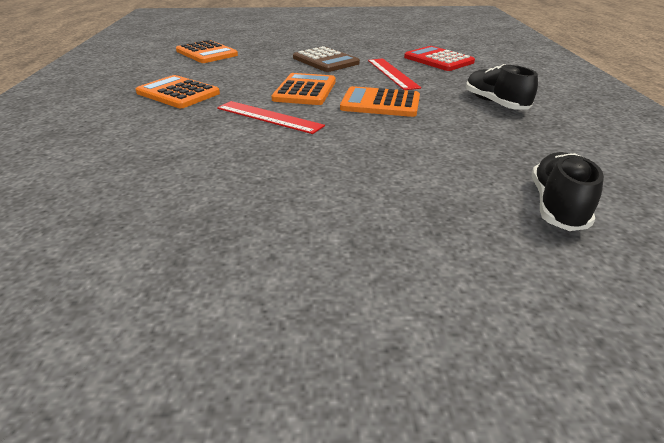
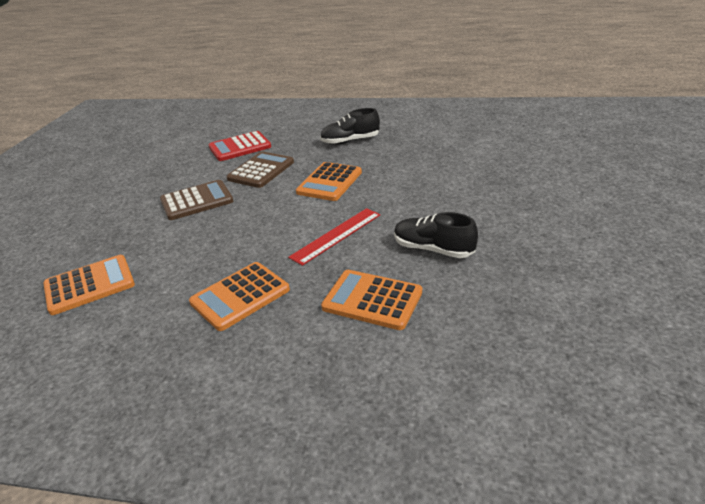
camera: 75 degrees left, 0 degrees up
orange calculator [271,73,336,105] -> orange calculator moved to [321,270,422,330]
red ruler [368,58,421,90] -> brown calculator [226,152,294,188]
black shoe [532,152,604,231] -> black shoe moved to [394,212,478,258]

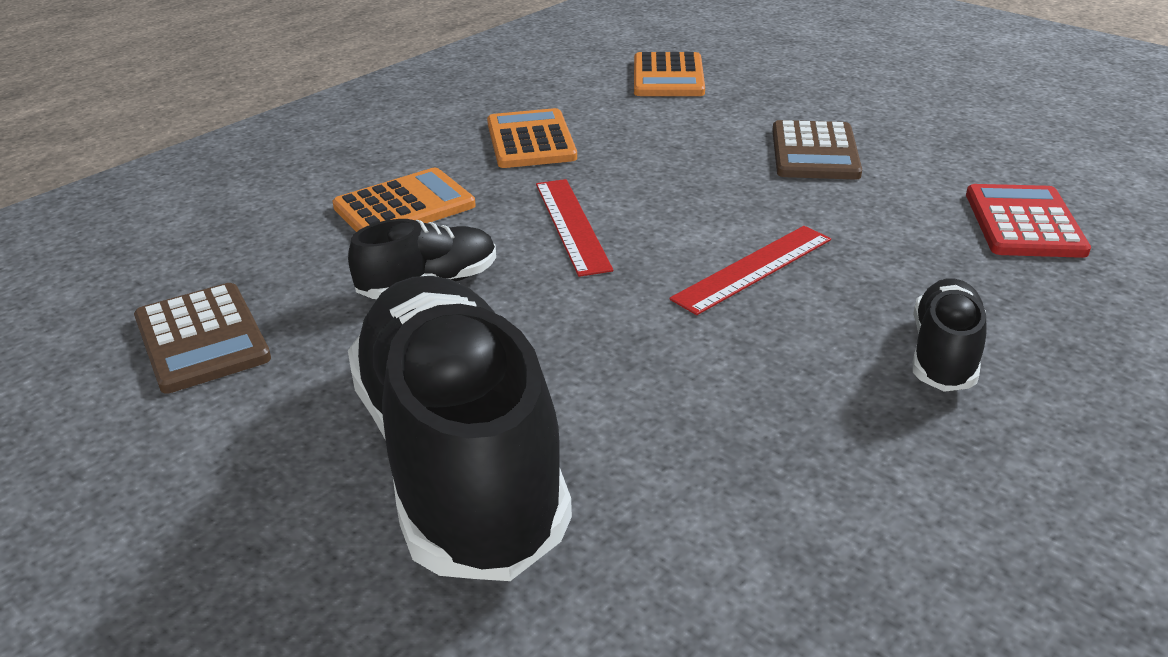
camera: 120 degrees right, 0 degrees up
brown calculator [226,152,294,188] -> brown calculator moved to [134,283,271,394]
orange calculator [296,162,362,201] -> red ruler [670,226,831,315]
none -> black shoe [348,276,572,581]

